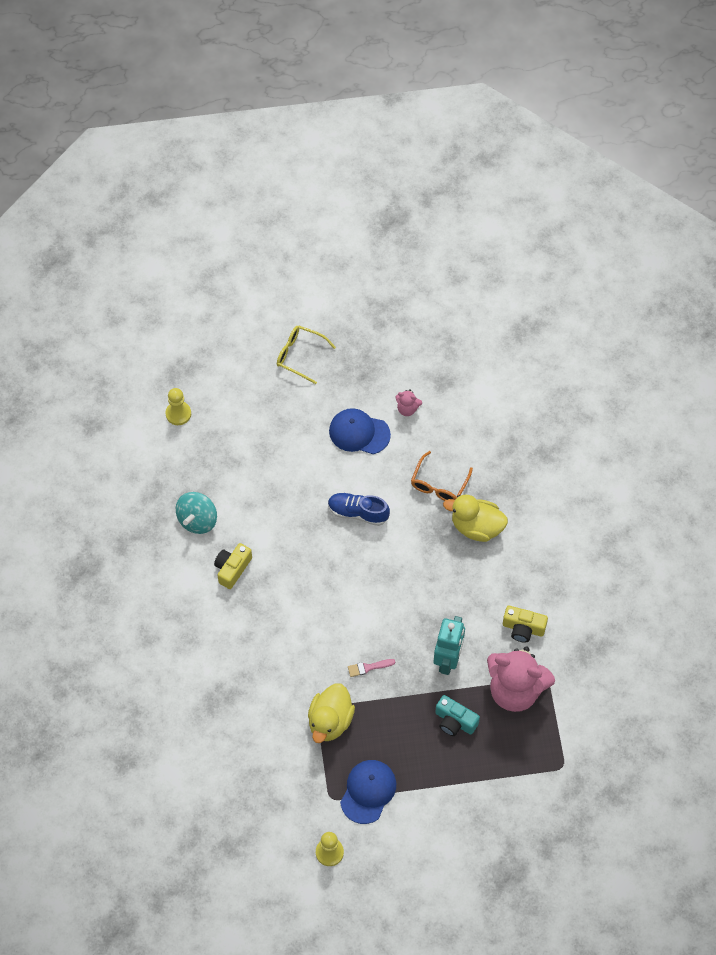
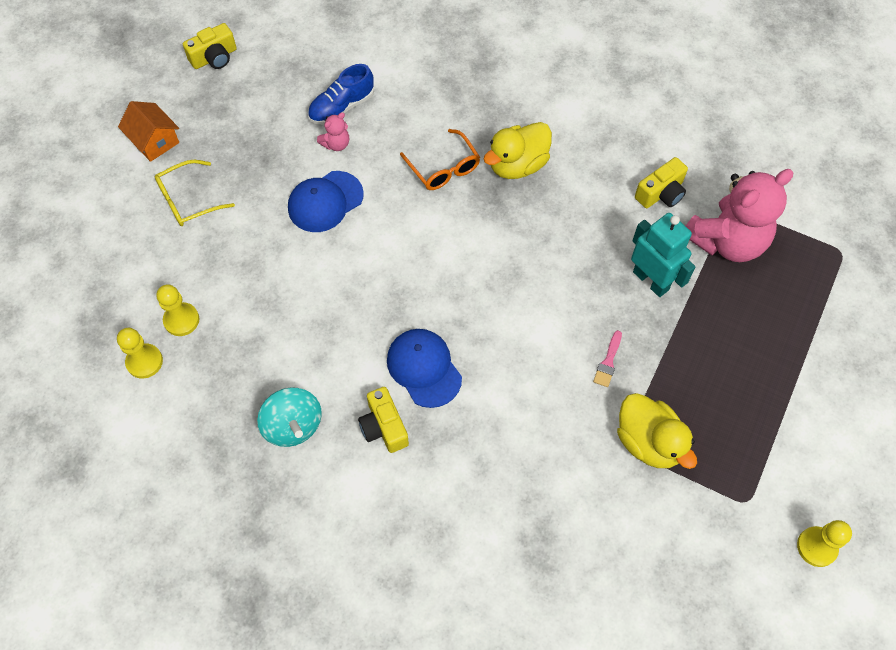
camera: 55 degrees left, 0 degrees up
blue shoe [328,493,390,526] -> blue shoe moved to [308,64,374,125]
blue cap [340,760,396,824] -> blue cap moved to [387,329,462,408]
turquoise camera [435,695,480,736] -> none
none -> orange house [118,101,179,162]
none -> yellow pawn [156,285,199,336]
none -> yellow camera [183,23,237,69]

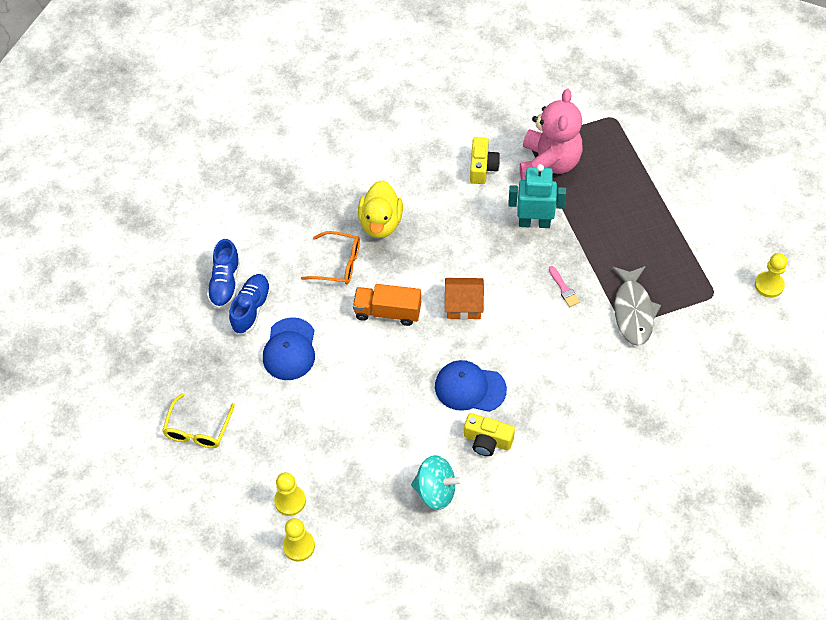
camera: 45 degrees left, 5 degrees down
orange house [118,101,179,162] -> orange house moved to [445,278,484,320]
yellow camera [183,23,237,69] -> none
pink teddy bear [317,112,349,151] -> blue shoe [229,274,271,335]
yellow duck [617,393,697,469] -> grey fish [612,266,661,346]
none -> orange truck [353,284,421,326]

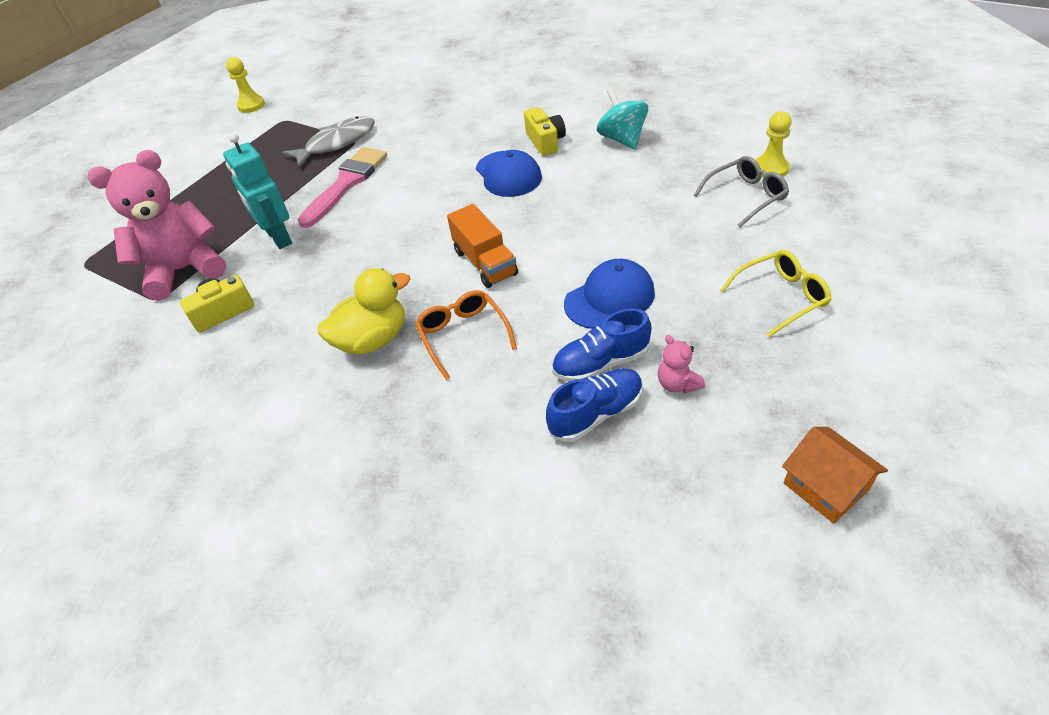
camera: 125 degrees left, 10 degrees down
yellow pawn [274,472,306,516] -> grey glasses [694,156,789,227]
orange house [445,278,484,320] -> orange house moved to [782,427,888,524]
pink brush [549,266,580,307] -> pink brush [298,147,387,228], size x2.27
none -> pink teddy bear [658,335,705,393]

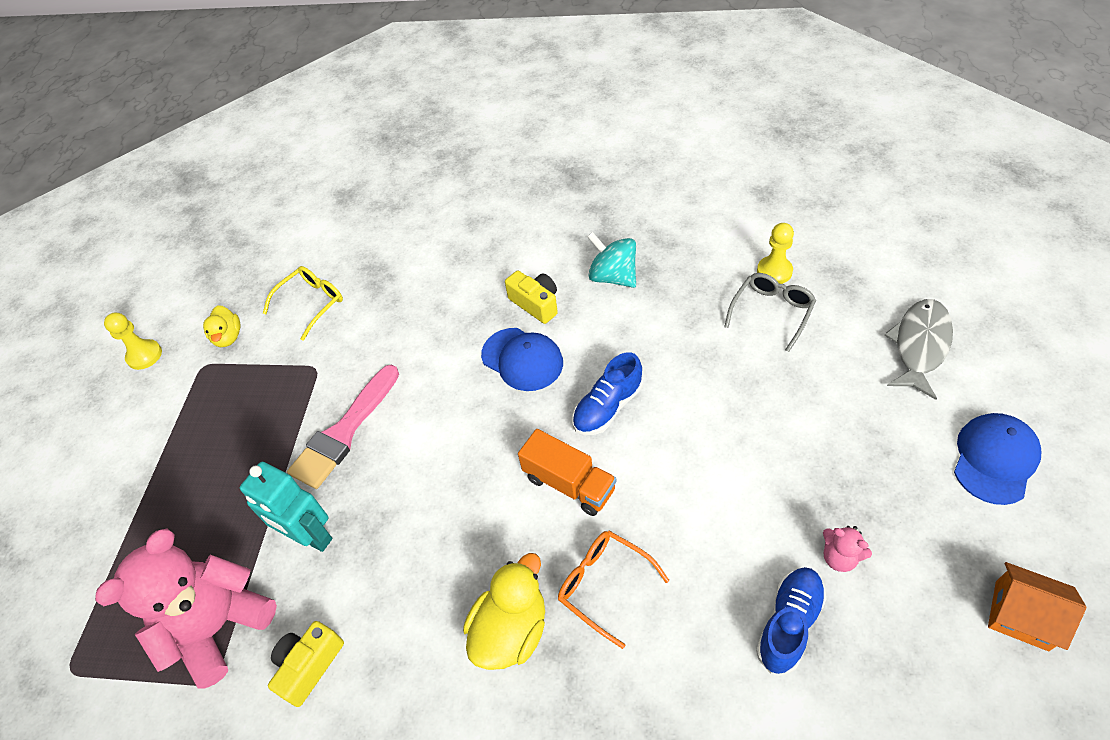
camera: 25 degrees left, 5 degrees up
grey fish [282,116,375,168] -> grey fish moved to [884,299,953,400]
pink brush [298,147,387,228] -> pink brush turned 150 degrees counterclockwise [287,365,399,489]
blue shoe [552,308,652,382] -> blue shoe moved to [572,352,643,435]
blue cap [564,259,655,329] -> blue cap moved to [954,413,1041,505]
yellow glasses [721,250,831,337] -> yellow glasses moved to [263,266,343,341]
none -> yellow duck [203,305,240,347]

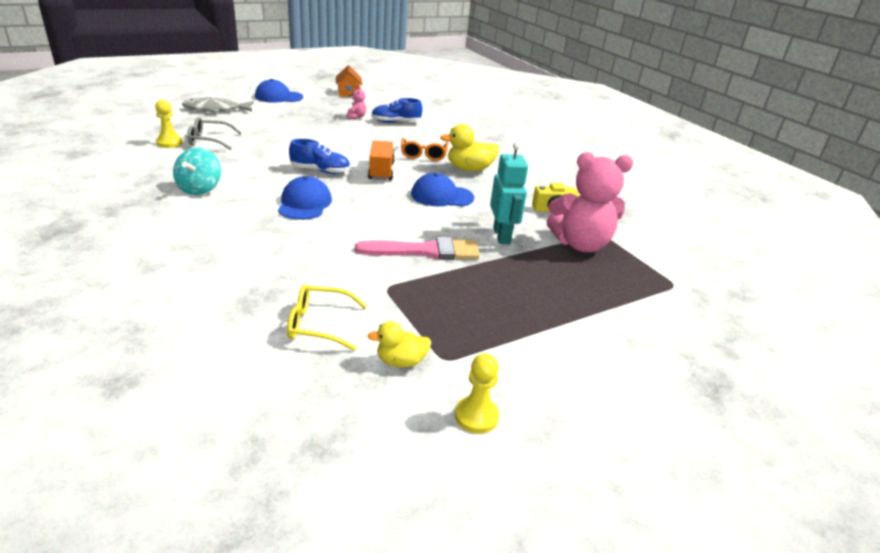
camera: 135 degrees left, 20 degrees down
yellow duck [203,305,240,347] -> yellow duck turned 135 degrees counterclockwise [368,321,431,367]
yellow camera [505,271,558,324] -> none
none -> blue cap [411,173,474,206]

